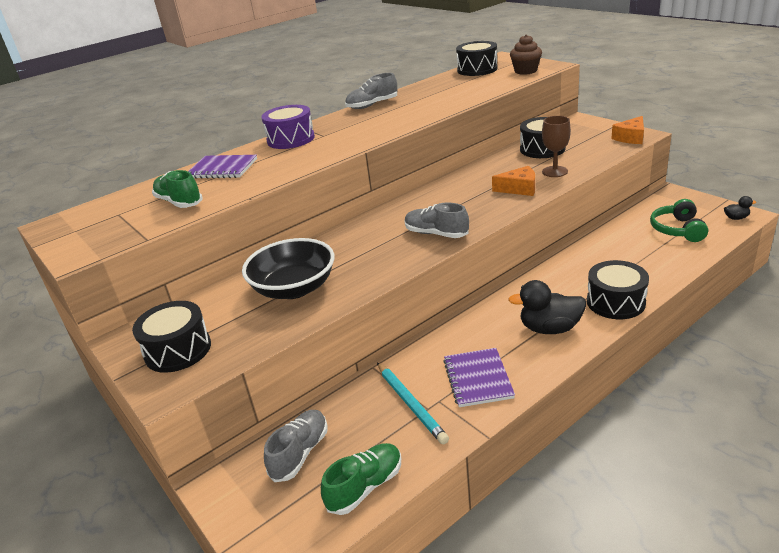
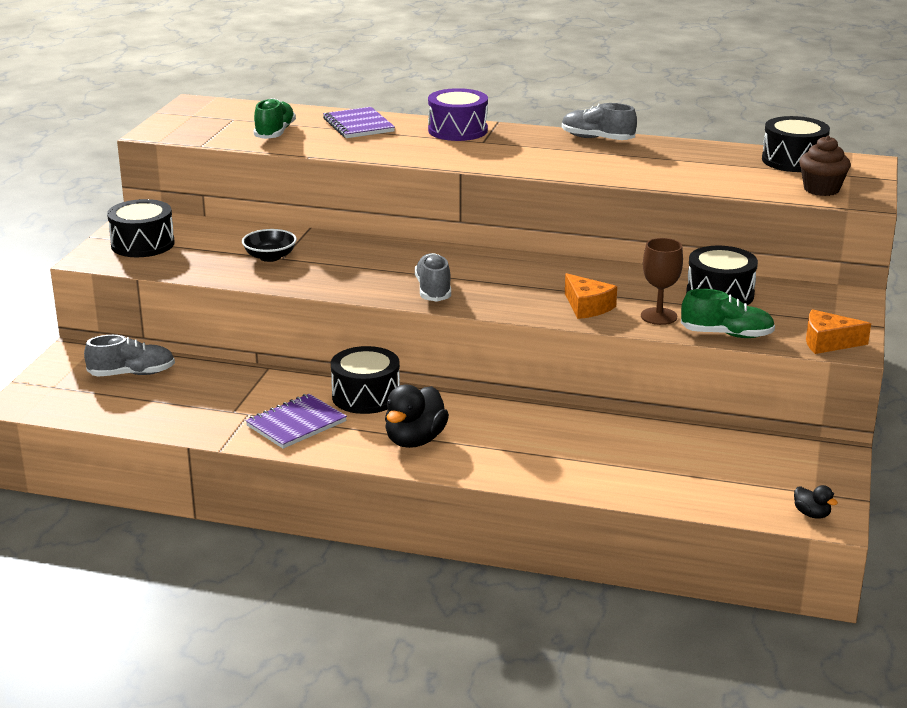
camera: 50 degrees right, 5 degrees down
black bowl [242,238,335,299] -> black bowl [242,229,297,262], size x0.56
green shoe [321,443,401,515] -> green shoe moved to [681,289,775,338]
turquoise pencil [377,362,449,445] -> none
black duck [508,280,586,334] -> black duck turned 120 degrees counterclockwise [385,385,449,448]
black drum [587,260,649,319] -> black drum moved to [331,346,400,414]
green headphones [650,199,708,242] -> none

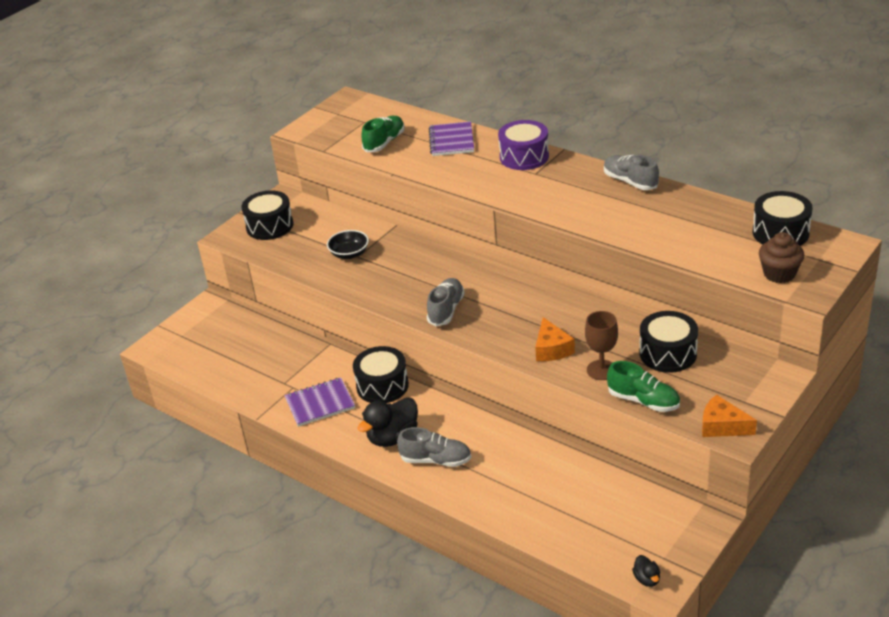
camera: 25 degrees right, 10 degrees up
grey shoe [84,335,175,377] -> grey shoe moved to [397,427,471,467]

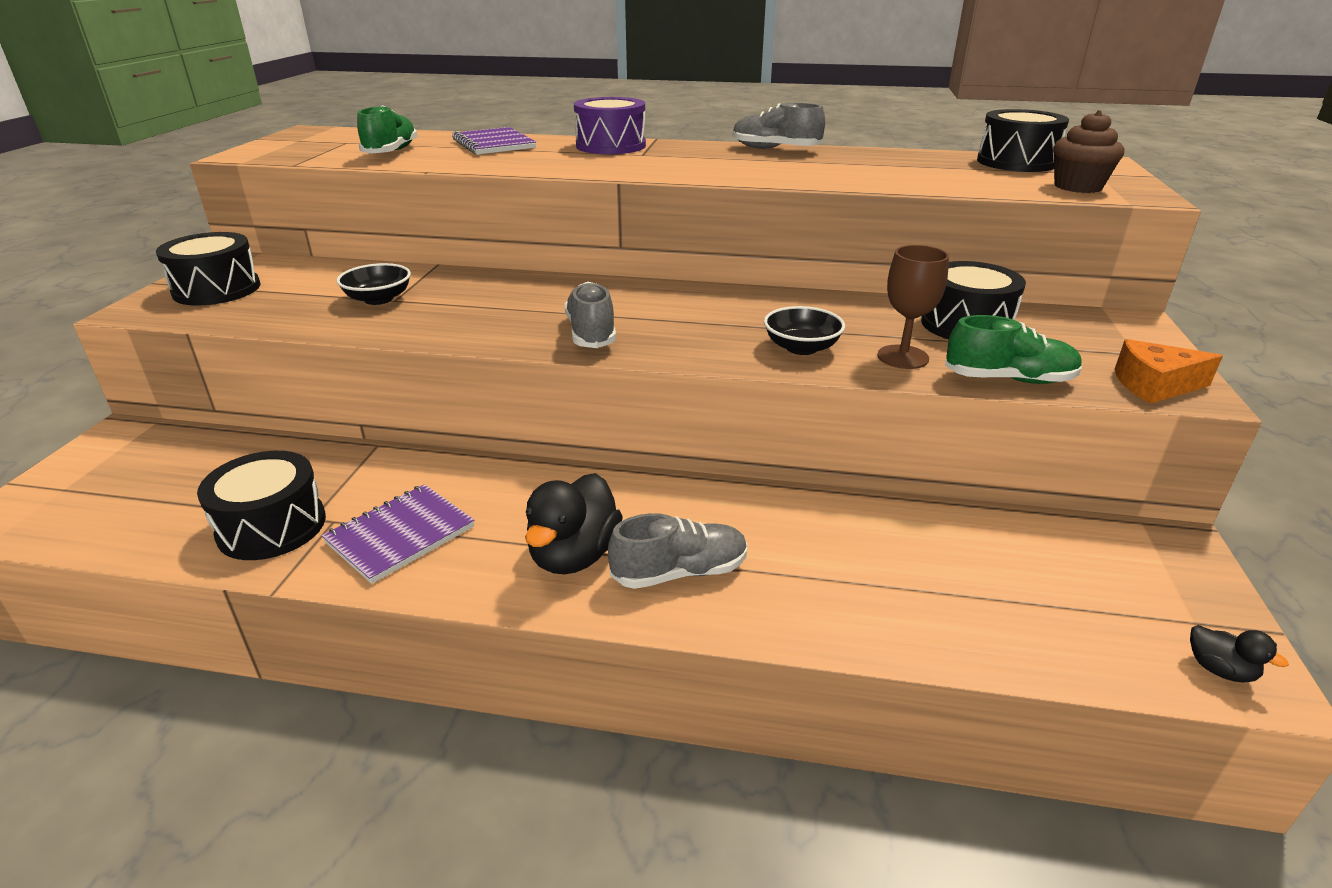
camera: 30 degrees left, 5 degrees down
black drum [353,346,409,403] -> black drum moved to [197,451,326,560]
orange cheese [535,317,575,361] -> black bowl [764,306,845,355]

